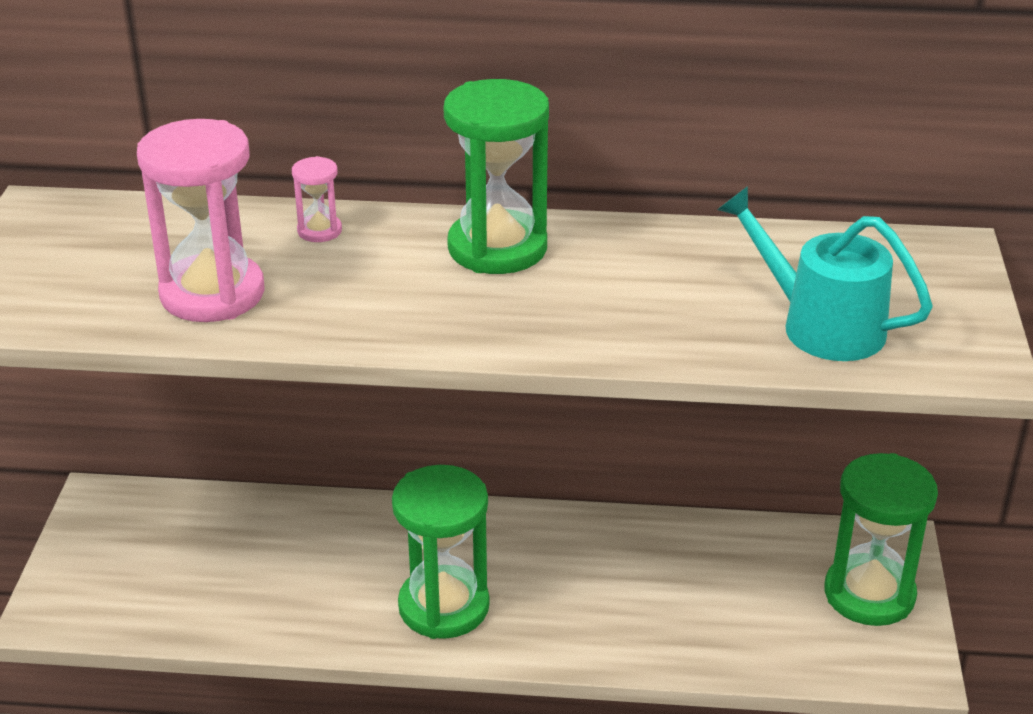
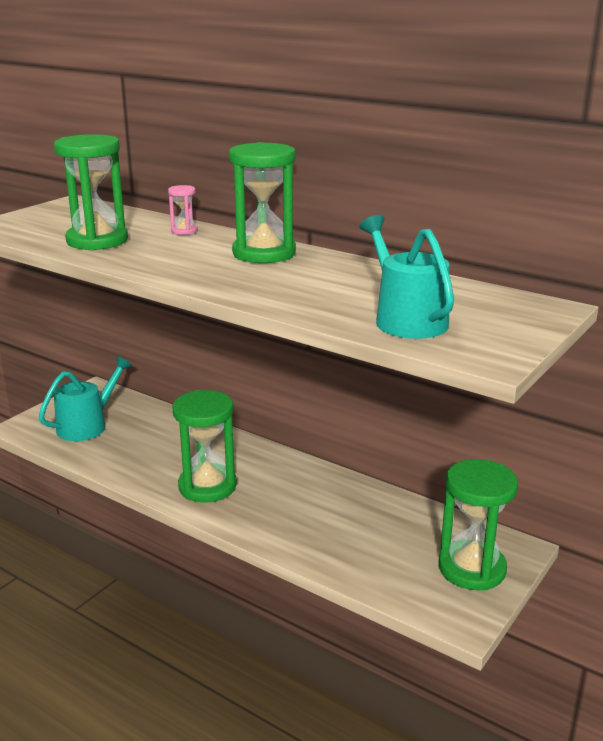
camera: 30 degrees right, 10 degrees down
pink hourglass [137,119,265,322] -> green hourglass [54,134,128,250]
none -> turquoise watering can [39,356,132,441]

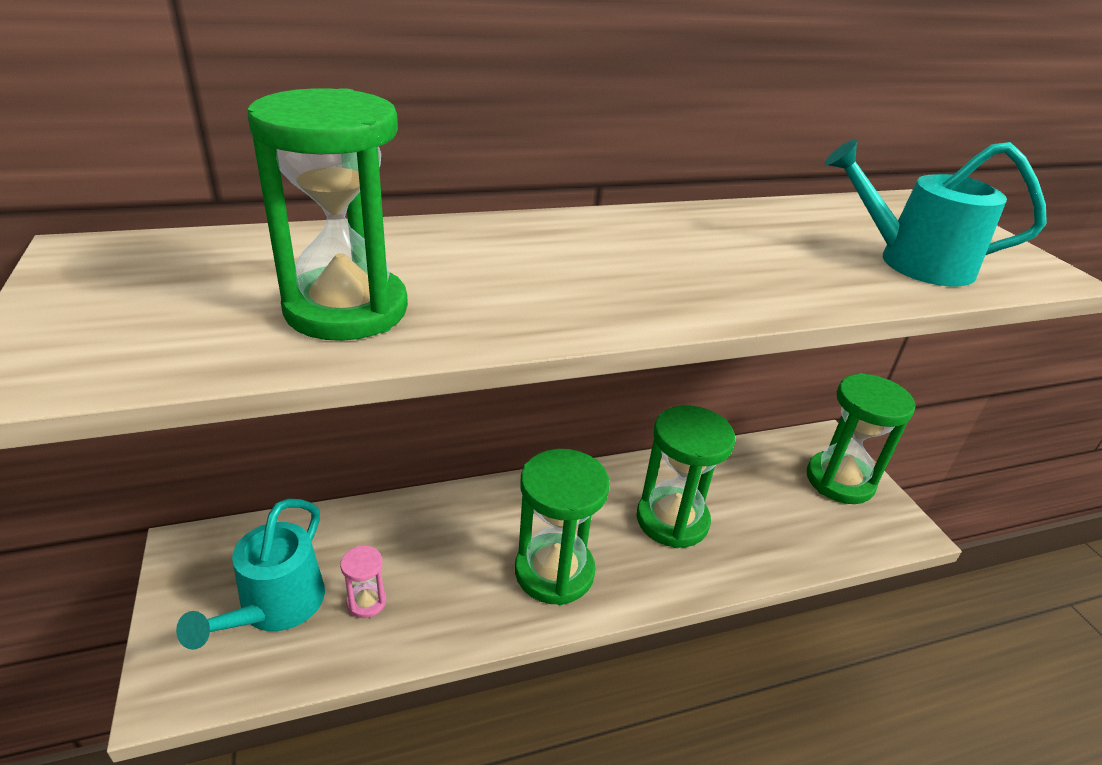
camera: 55 degrees left, 10 degrees up
turquoise watering can [39,356,132,441] -> turquoise watering can turned 150 degrees counterclockwise [176,499,325,650]
pink hourglass [168,185,198,235] -> pink hourglass moved to [340,546,386,618]
green hourglass [229,142,296,263] -> green hourglass moved to [637,405,735,548]

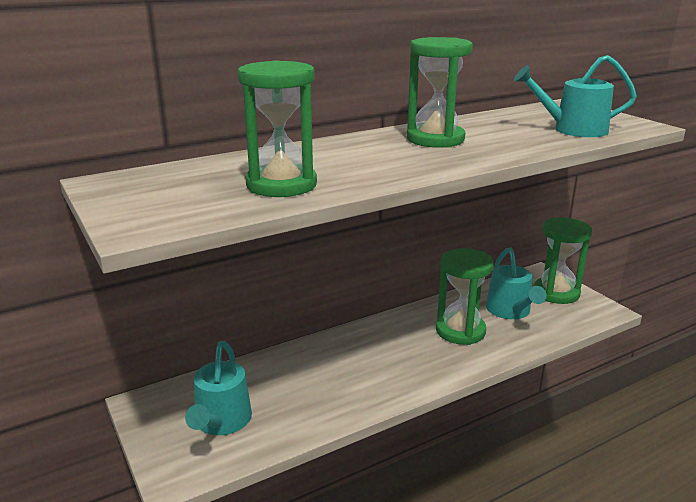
camera: 10 degrees left, 10 degrees down
pink hourglass [340,546,386,618] -> none
green hourglass [515,449,610,605] -> green hourglass moved to [407,37,473,148]
none -> turquoise watering can [486,248,547,319]

